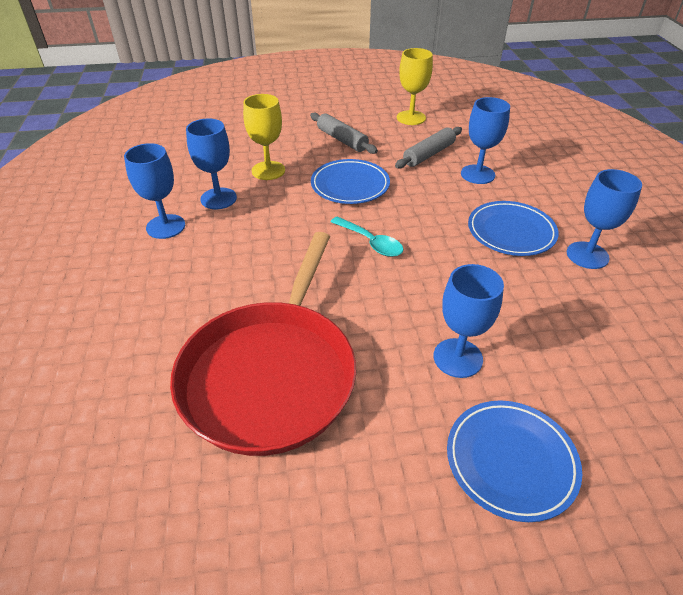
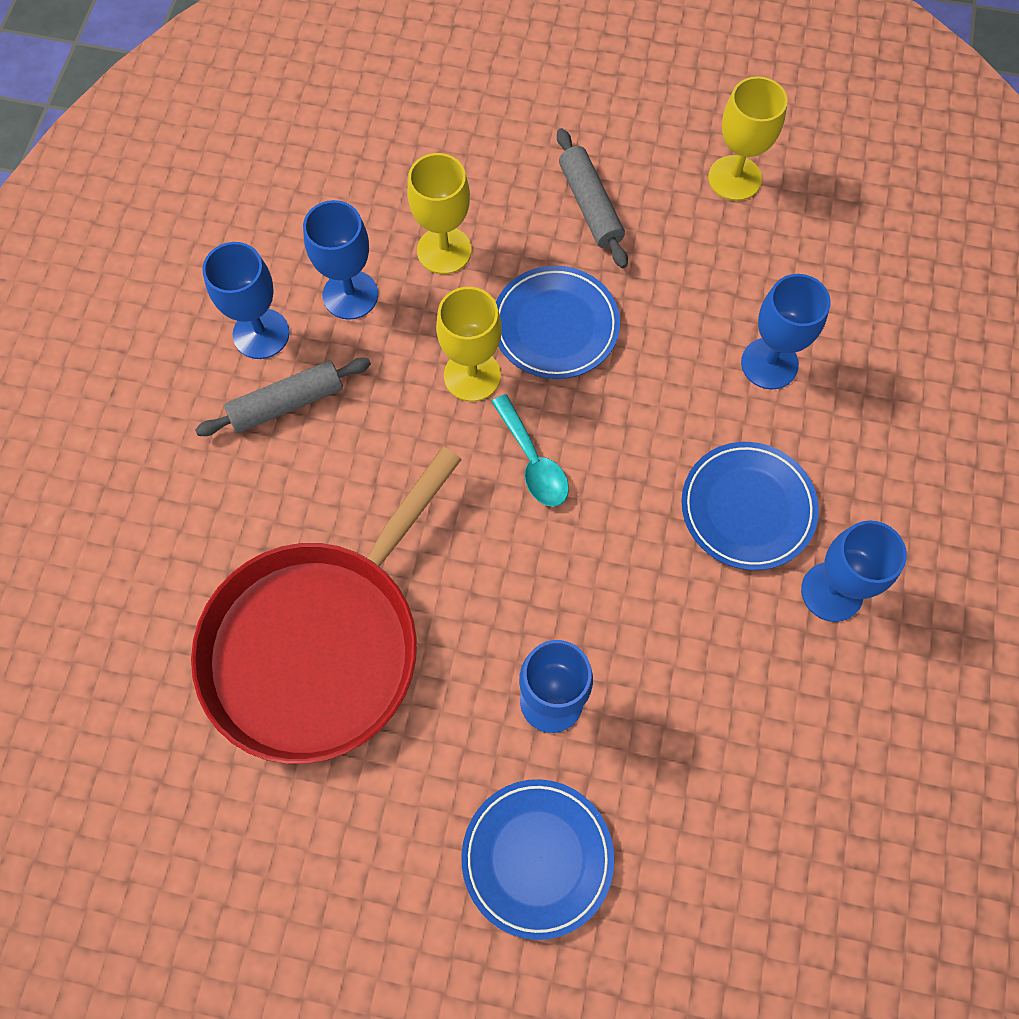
camera: 20 degrees right, 25 degrees up
grey rolling pin [395,127,462,169] -> grey rolling pin moved to [195,358,371,436]
none -> yellow goblet [436,287,502,402]

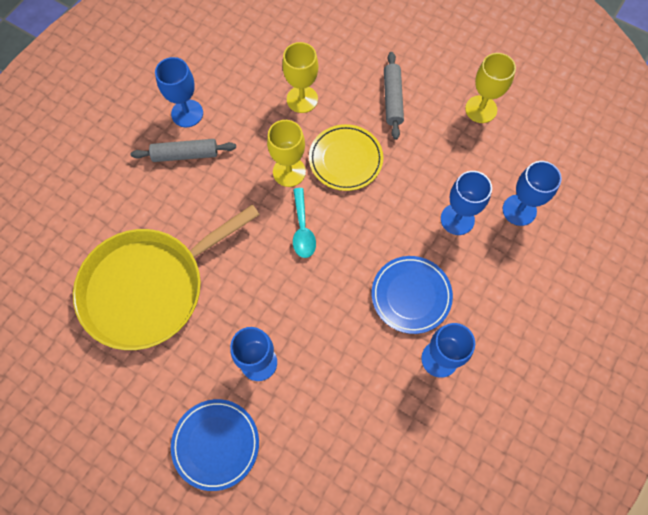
camera: 20 degrees right, 0 degrees up
red pan [191,447,462,764] -> yellow pan [73,204,260,350]
blue goblet [303,200,378,320] -> blue goblet moved to [503,161,562,226]
blue plate [496,266,620,379] -> yellow plate [309,124,383,191]

